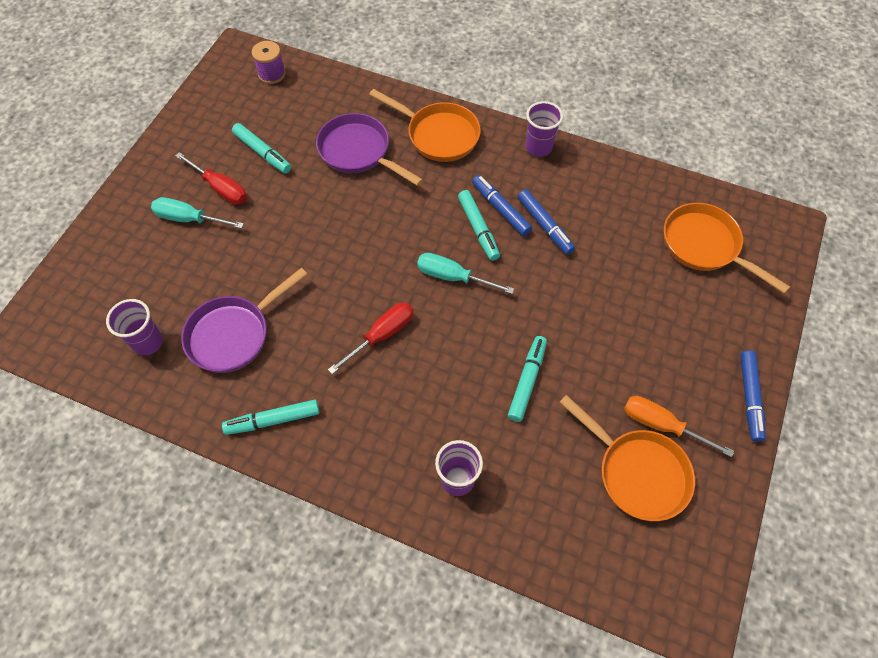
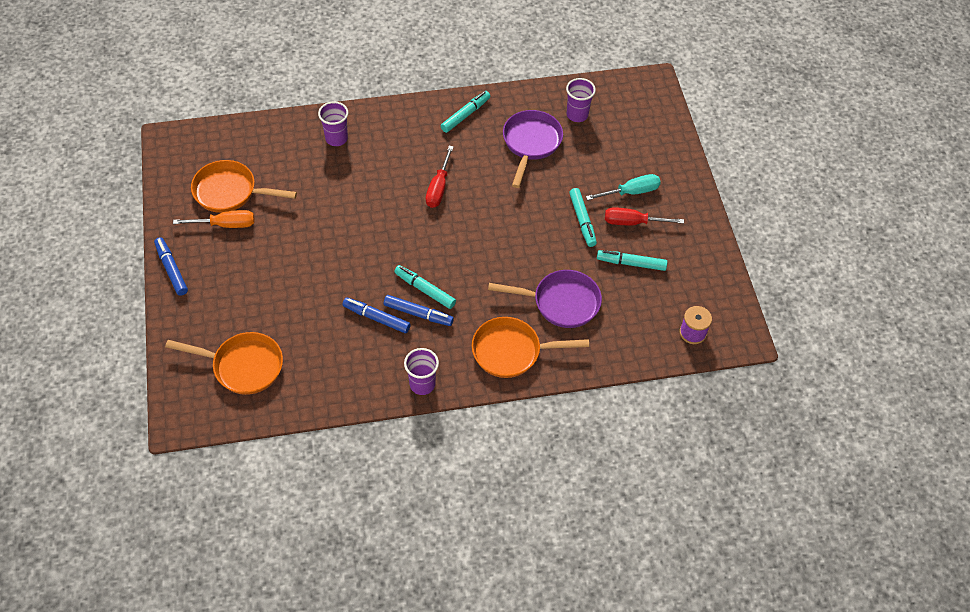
camera: 145 degrees right, 5 degrees down
turquoise screwdriver [417,253,514,294] -> none
turquoise marker [508,336,547,422] -> turquoise marker moved to [569,188,597,247]

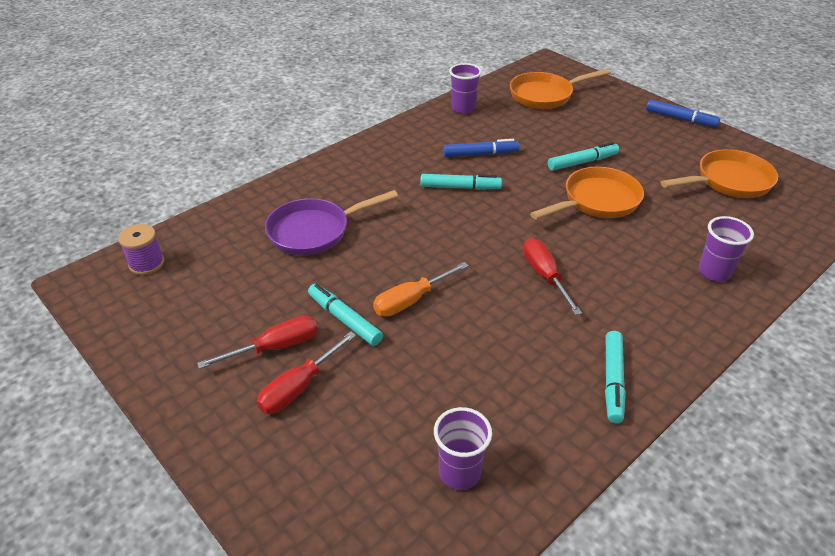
camera: 150 degrees right, 15 degrees down
orange screwdriver [173,210,255,228] -> orange screwdriver moved to [373,262,469,317]
blue marker [384,295,454,326] -> none
purple cup [404,348,439,395] -> purple cup moved to [449,63,482,114]
orange pan [472,317,589,378] -> orange pan moved to [530,167,644,220]
purple pan [503,110,563,188] -> none
turquoise screwdriver [586,174,661,200] -> red screwdriver [256,331,356,414]
turquoise marker [597,250,667,271] -> turquoise marker moved to [548,142,619,171]

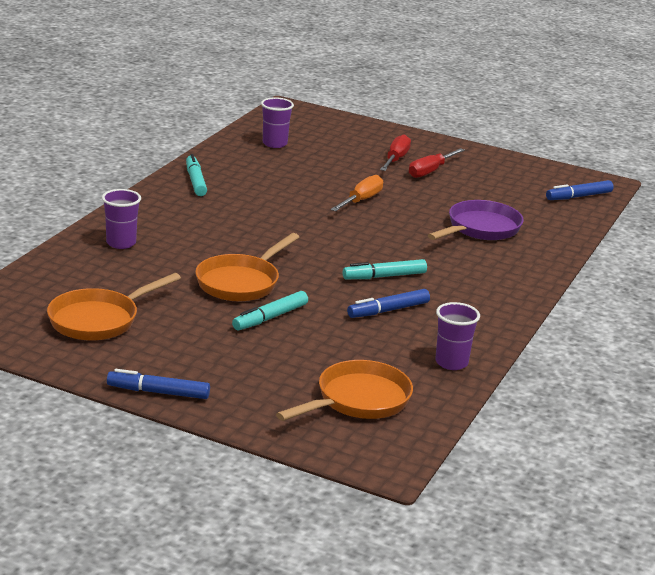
camera: 155 degrees right, 15 degrees down
purple spool [118,224,164,275] -> blue marker [546,180,614,200]
turquoise marker [308,284,383,346] -> none
red screwdriver [523,238,582,315] -> none

